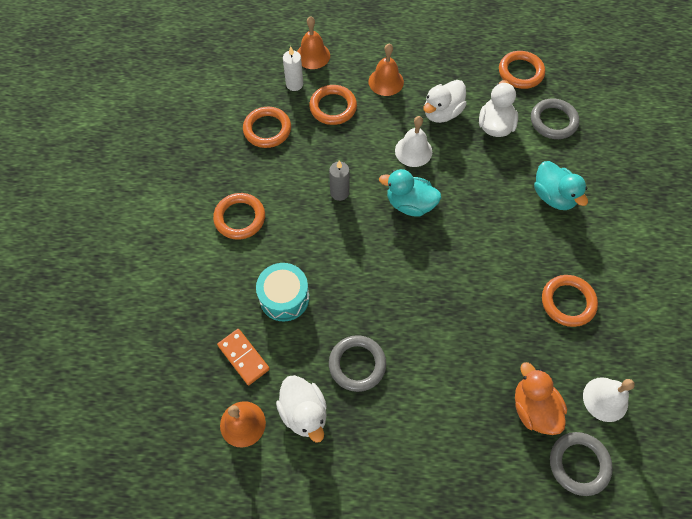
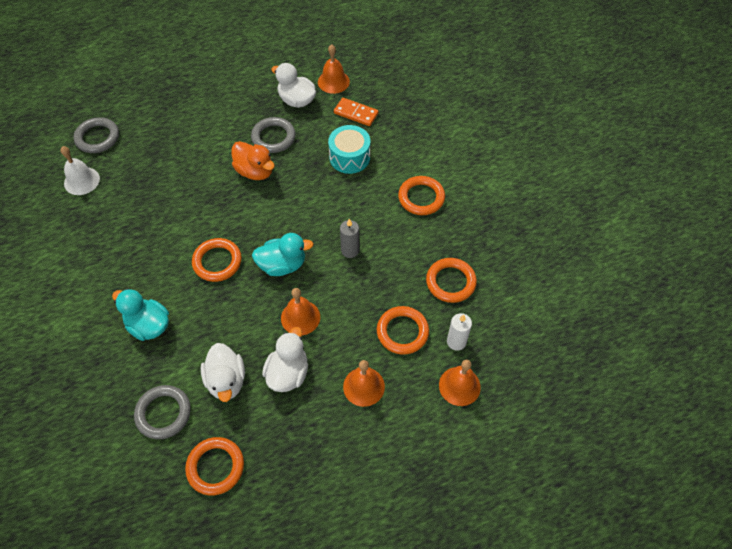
camera: 155 degrees right, 5 degrees down
white bell [395,116,432,167] -> orange bell [281,288,320,335]
orange duck [515,362,567,435] -> orange duck moved to [232,141,275,180]
orange ring [542,275,598,327] -> orange ring moved to [192,238,242,282]

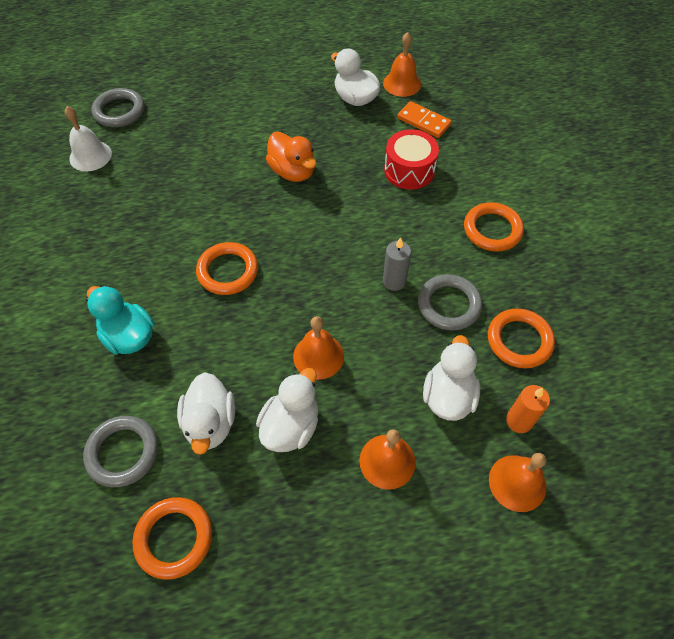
camera: 10 degrees right, 0 degrees up
grey ring [251,117,296,153] -> grey ring moved to [418,274,482,331]
turquoise duck [252,233,313,276] -> none
turquoise drum [328,125,370,174] -> red drum [384,129,439,190]
orange ring [377,306,429,355] -> white duck [423,335,480,421]
white candle [447,313,472,351] -> orange candle [506,385,550,433]

